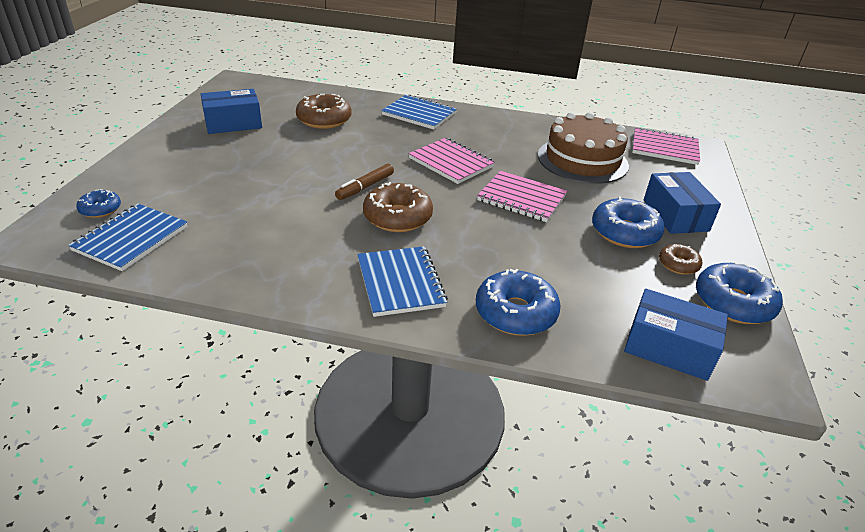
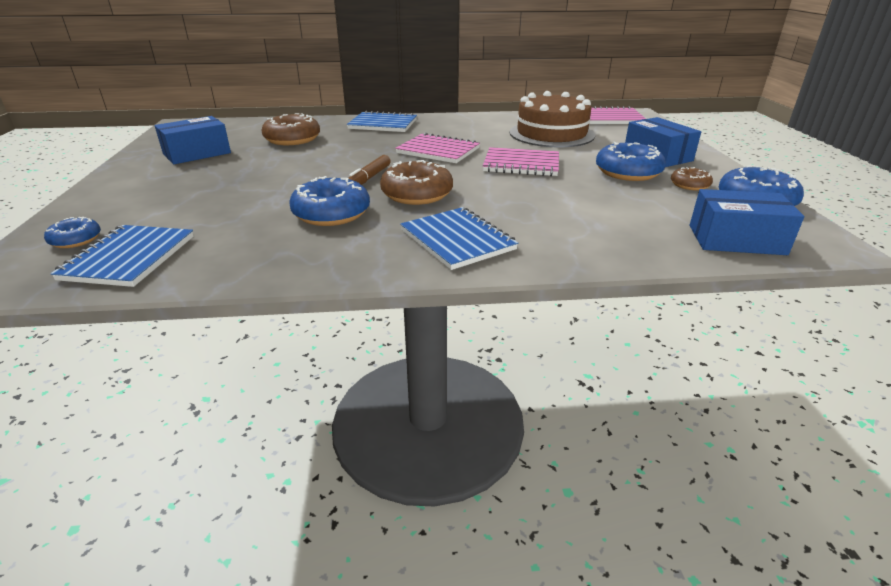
camera: 15 degrees left, 5 degrees down
blue donut [476,269,561,336] -> blue donut moved to [289,176,370,226]

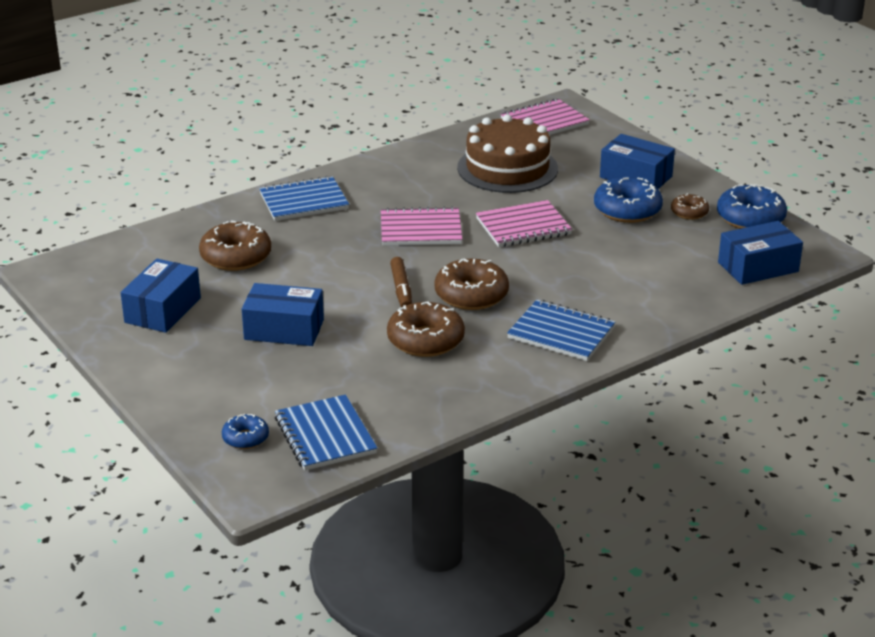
camera: 30 degrees left, 0 degrees up
blue donut [289,176,370,226] -> brown donut [387,301,465,357]
none -> blue box [242,283,324,346]

